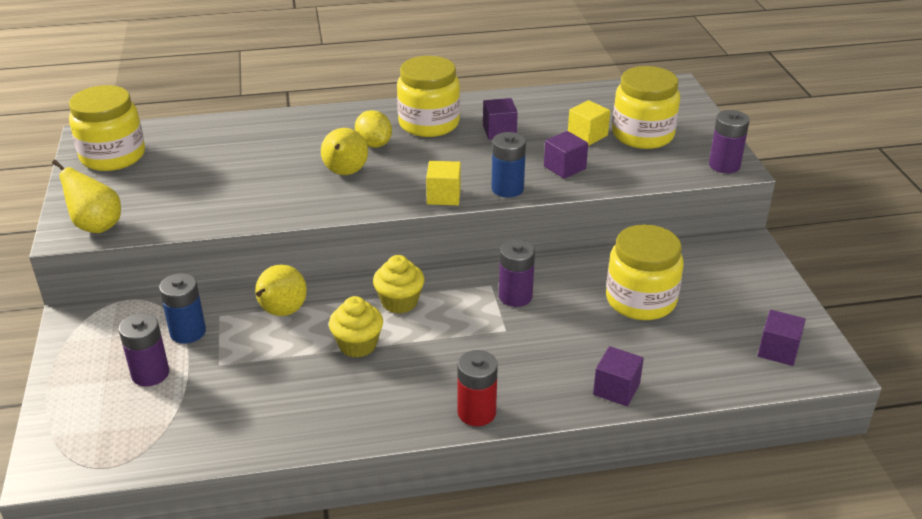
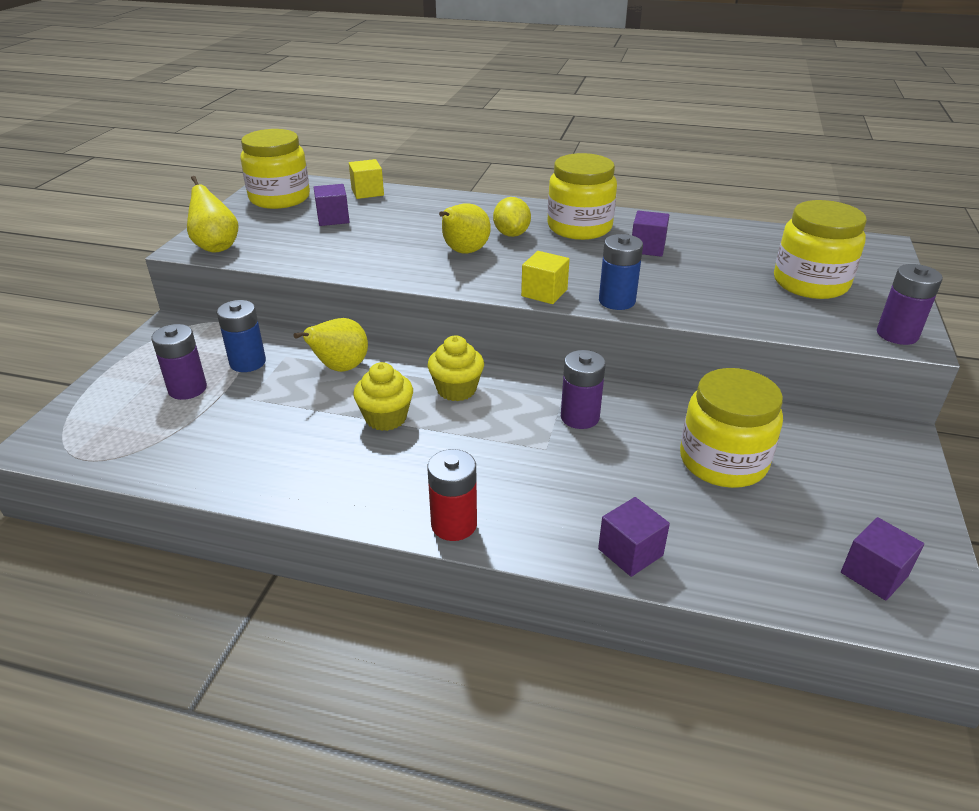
camera: 25 degrees right, 0 degrees up
purple cube [544,131,588,179] -> purple cube moved to [314,184,349,226]
yellow cube [568,100,610,145] -> yellow cube moved to [349,159,384,199]

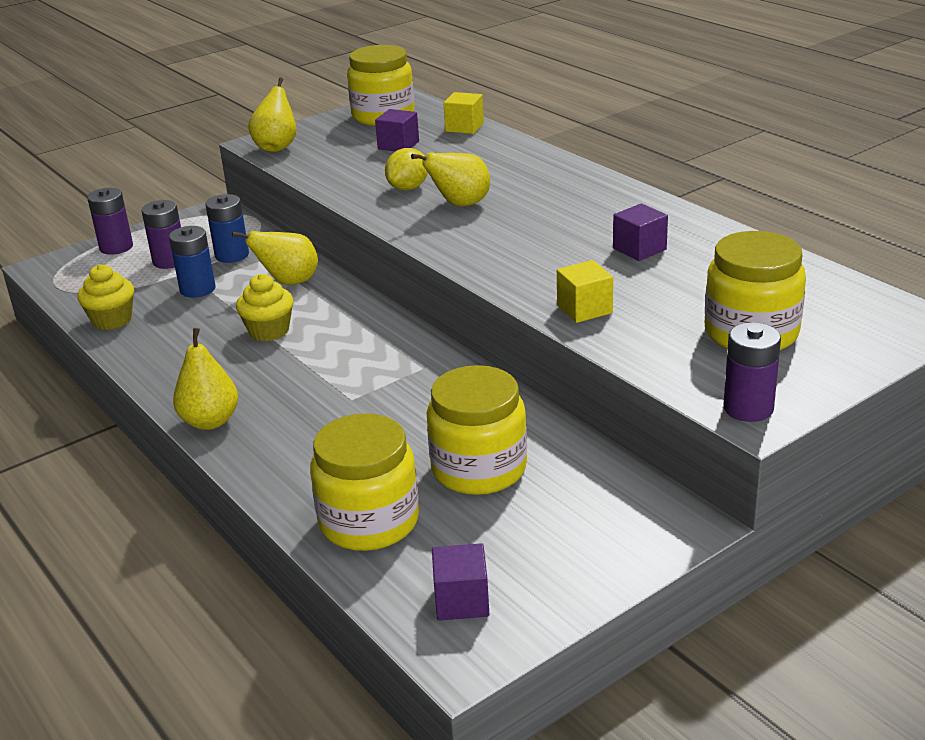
camera: 40 degrees right, 5 degrees down
red battery [427,449,477,541] -> yellow pear [173,328,238,430]
yellow cupcake [428,336,484,401] -> yellow cupcake moved to [77,264,134,330]
yellow lemon [493,197,531,237] -> yellow lemon moved to [385,148,428,190]
yellow cube [521,251,570,304] -> yellow cube moved to [557,260,613,323]
yellow jar [547,153,617,240] -> yellow jar moved to [310,413,419,551]
purple battery [561,350,606,429] -> purple battery moved to [87,188,133,255]
purple cube [598,497,670,577] -> none
blue battery [599,234,643,310] -> blue battery moved to [169,226,216,298]

